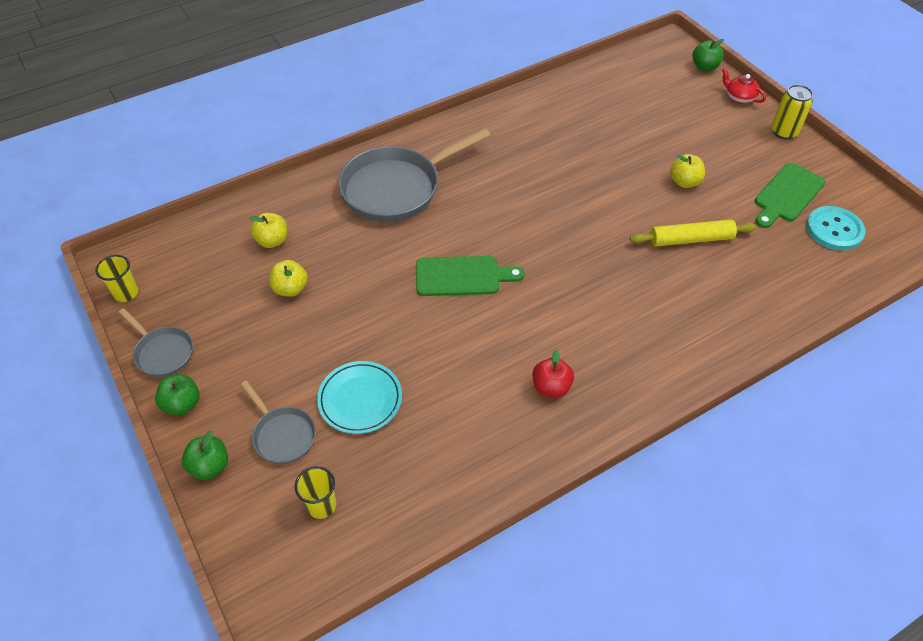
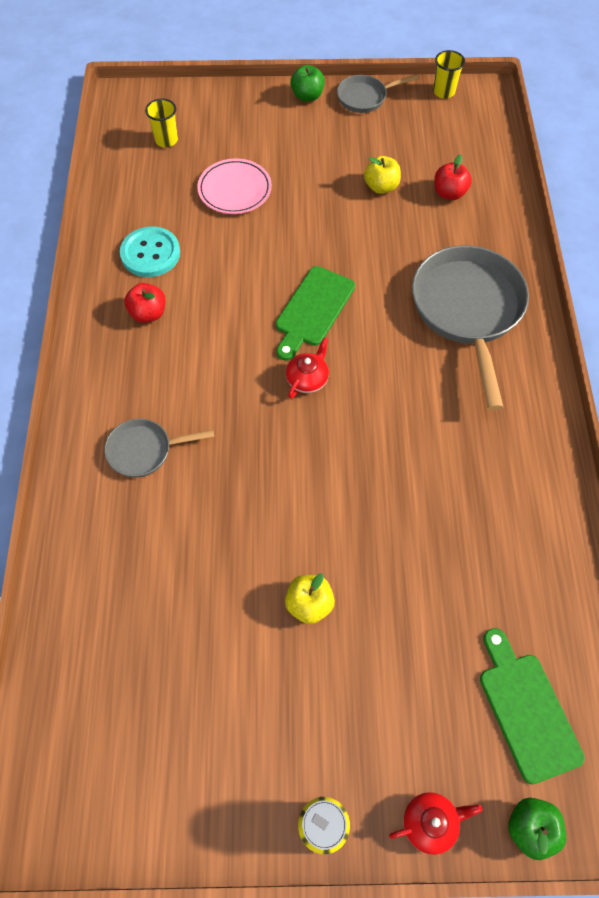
camera: 120 degrees right, 10 degrees up
green apple [182,430,228,480] -> none
grey pan [240,381,316,464] -> grey pan moved to [104,419,214,477]
yellow apple [250,213,287,248] -> red apple [434,154,472,200]
turquoise plate [317,361,402,434] -> pink plate [197,159,272,214]
yellow rolling pin [630,219,756,247] -> none
green cutting board [755,163,826,228] -> green cutting board moved to [480,628,585,784]
turquoise button [806,206,865,251] -> turquoise button moved to [120,227,180,277]
none -> red teapot [286,337,329,399]

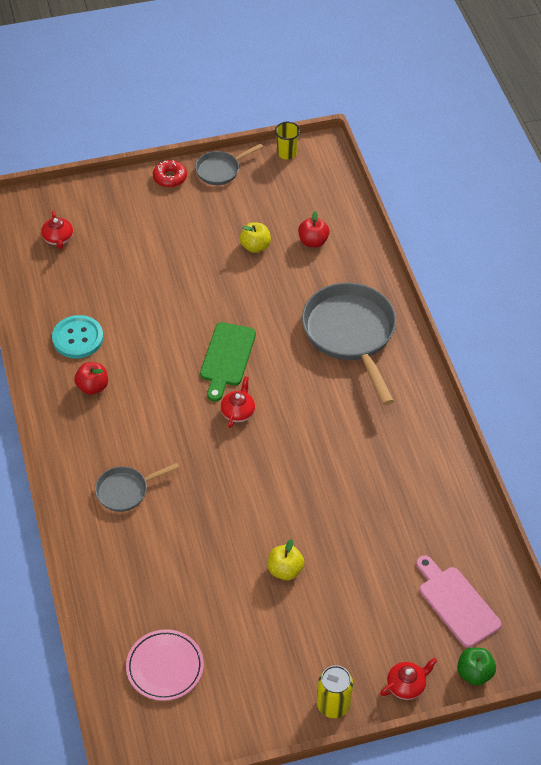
camera: 15 degrees left, 10 degrees down
yellow cup [145,99,178,147] -> red teapot [41,211,73,249]
pink plate [197,159,272,214] -> pink plate moved to [126,629,204,701]
green apple [291,65,325,102] -> red donut [153,160,187,188]
green cutting board [480,628,585,784] -> pink cutting board [416,556,502,648]

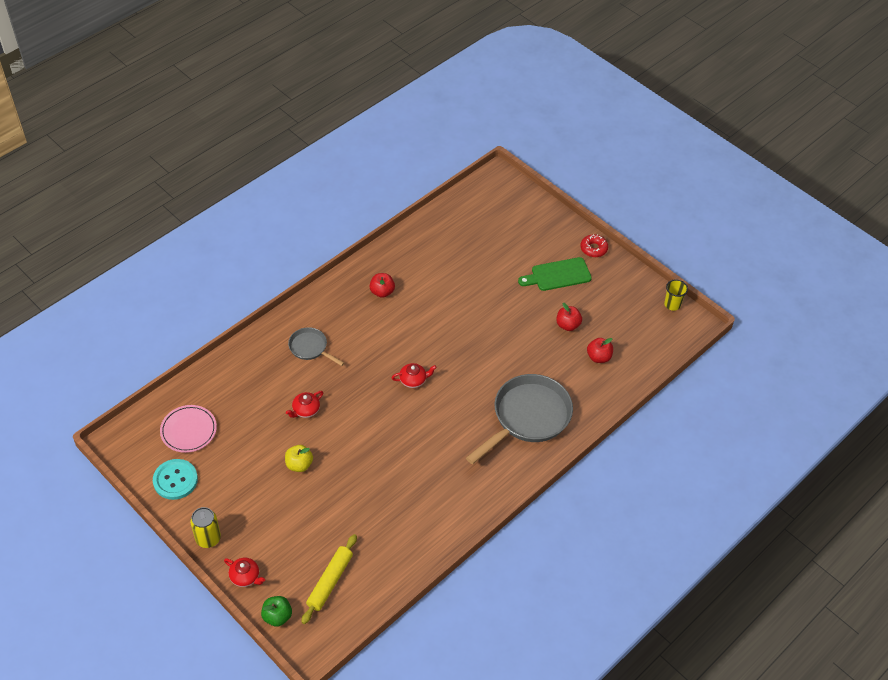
camera: 60 degrees right, 0 degrees up
red teapot [41,211,73,249] -> red teapot moved to [286,391,323,418]
turquoise button [52,315,103,358] -> turquoise button moved to [153,459,198,500]
grey pan [195,143,263,185] -> none
green cutting board [200,322,256,402] -> green cutting board moved to [518,257,592,291]
yellow apple [240,222,271,253] -> red apple [556,303,582,331]
pink cutting board [416,556,502,648] -> yellow rolling pin [301,534,357,624]

